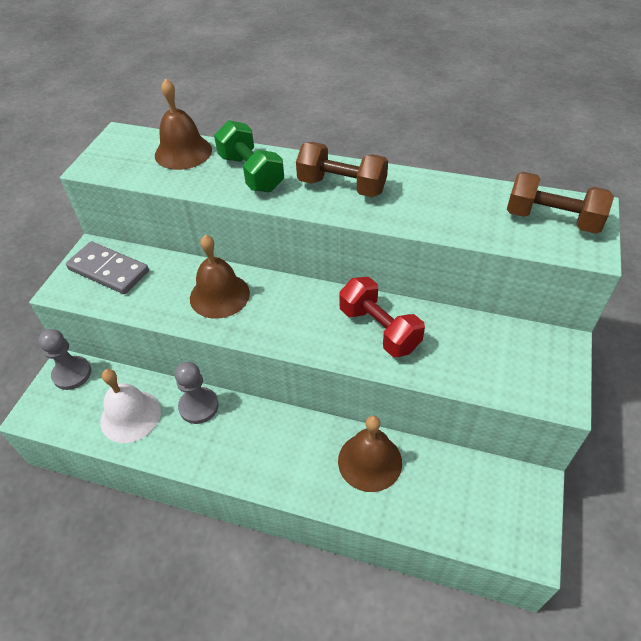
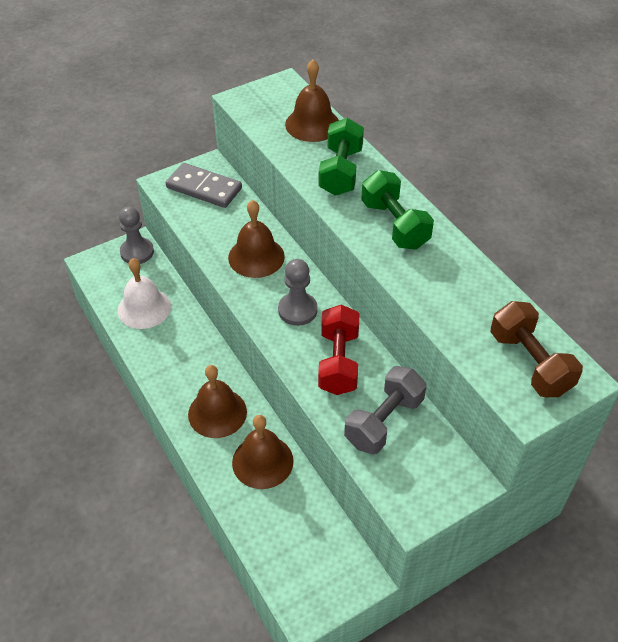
camera: 40 degrees right, 0 degrees up
grey domino [66,241,149,294] -> grey domino turned 45 degrees counterclockwise [166,163,242,208]
grey pawn [175,362,219,424] -> grey pawn moved to [278,259,318,326]
brown dumbbell [296,142,388,197] -> green dumbbell [361,170,434,250]
none -> brown bell [188,365,247,438]
none -> grey dumbbell [344,366,427,454]

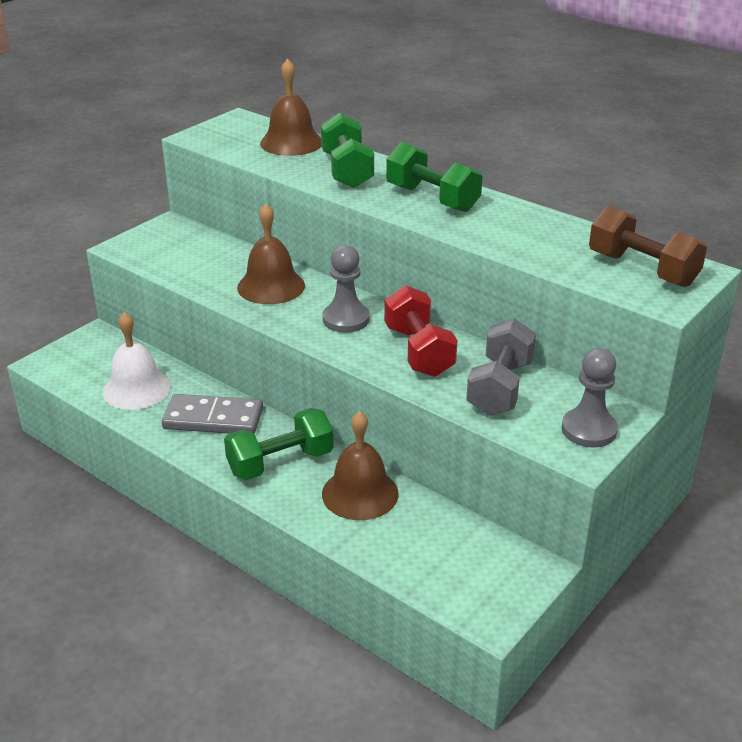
camera: 20 degrees left, 15 degrees down
grey pawn [119,206,154,264] -> grey pawn moved to [562,348,618,448]
grey domino [166,163,242,208] -> grey domino moved to [162,394,263,434]
brown bell [188,365,247,438] -> green dumbbell [224,408,333,480]

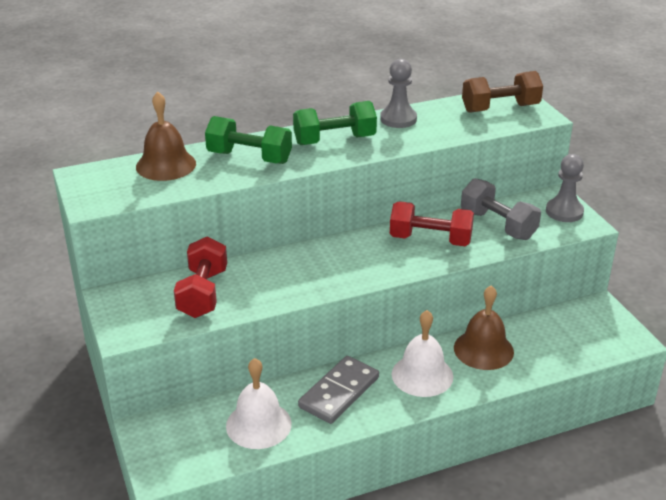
camera: 60 degrees left, 0 degrees up
green dumbbell [224,408,333,480] -> white bell [392,310,454,397]
brown bell [237,203,305,304] -> none
grey pawn [323,245,370,333] -> grey pawn moved to [380,59,417,128]
none -> red dumbbell [174,237,227,318]

